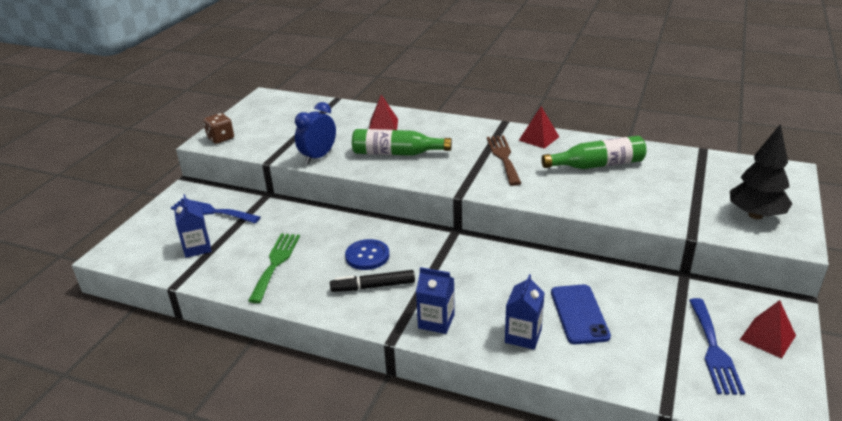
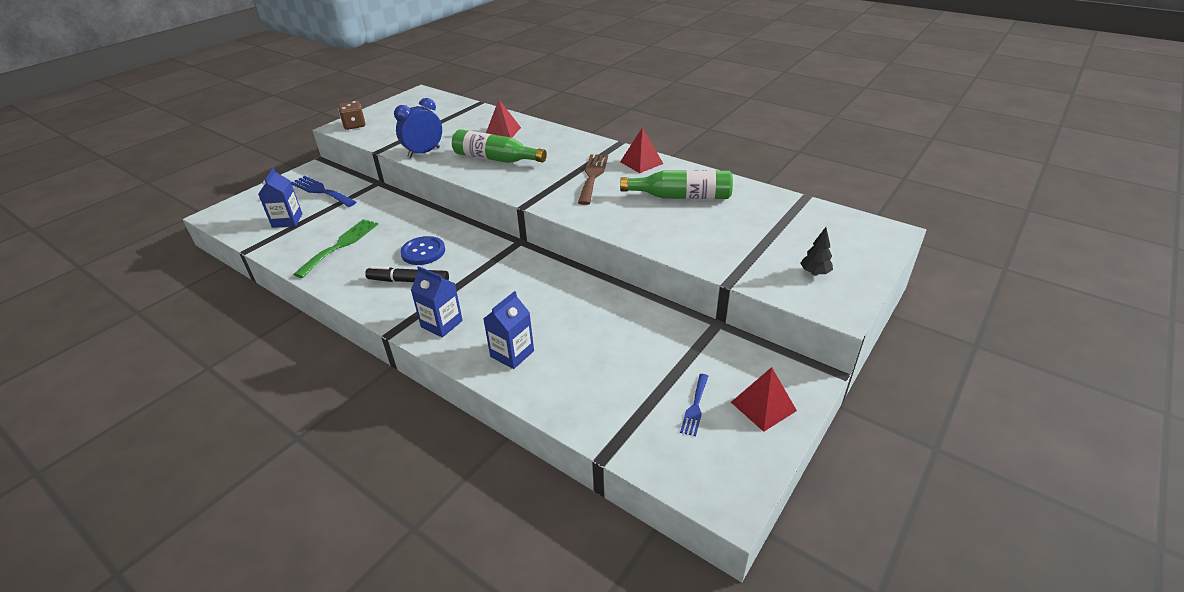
camera: 15 degrees right, 5 degrees up
blue phone [551,284,611,344] -> none
blue fork [689,298,745,395] -> blue fork [680,374,708,436], size x0.56
black tree [730,124,792,219] -> black tree [800,227,833,275], size x0.48

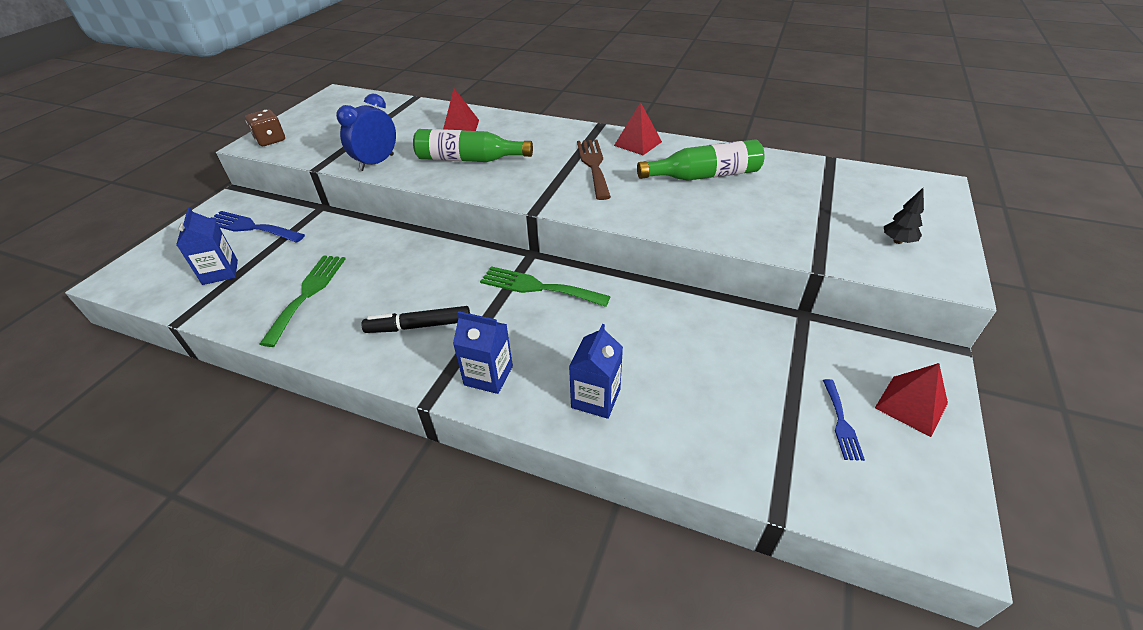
camera: 15 degrees left, 5 degrees up
blue button [400,236,445,265] -> none
none -> green fork [480,266,611,307]

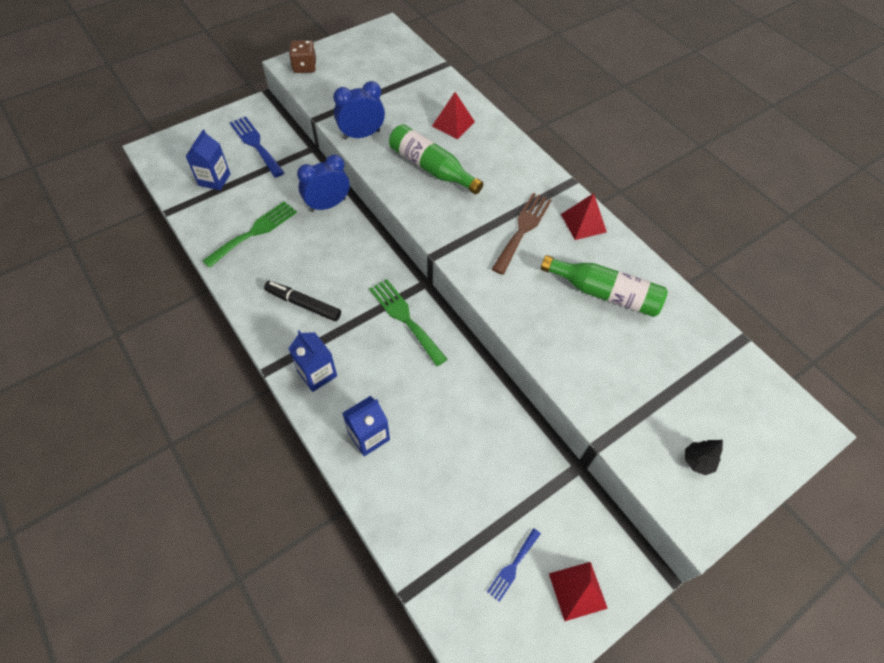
camera: 30 degrees right, 15 degrees up
none -> blue clock [297,155,350,212]

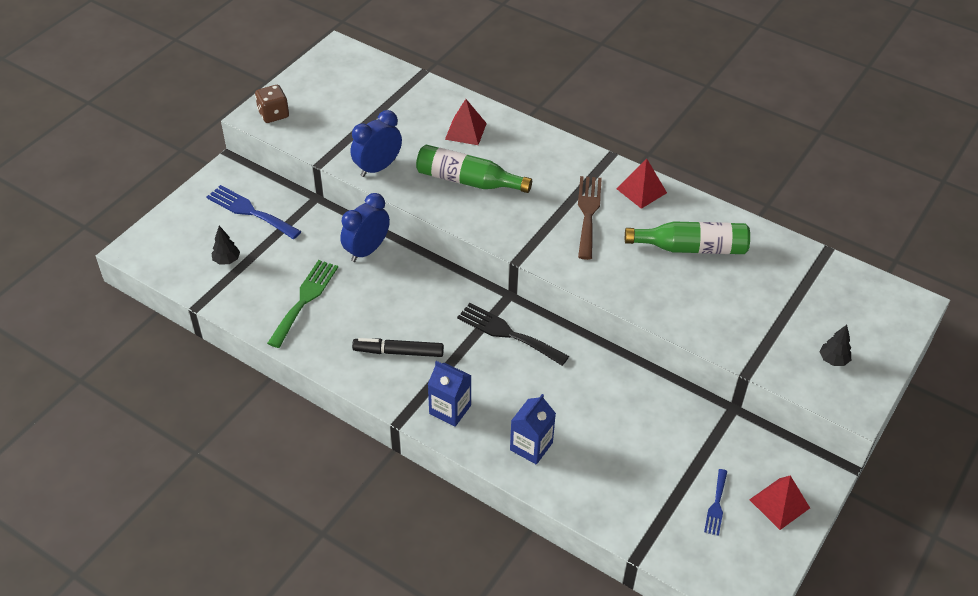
camera: 20 degrees left, 10 degrees down
blue carton [185,129,231,190] -> black tree [212,226,240,265]
green fork [369,279,448,366] -> black fork [457,303,569,366]

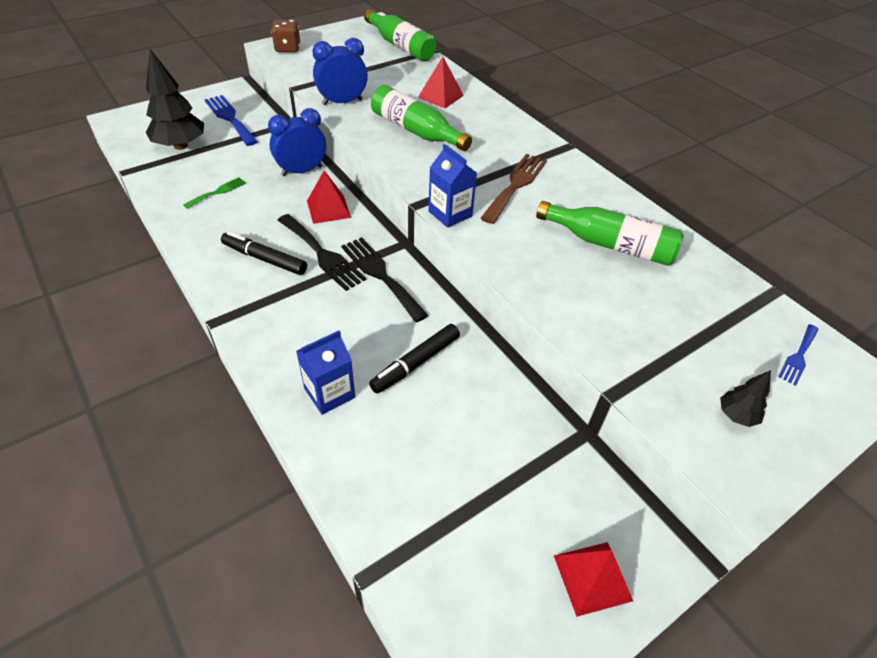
camera: 20 degrees right, 0 degrees up
black tree [212,226,240,265] -> black tree [146,49,204,150], size x2.08
green fork [267,260,338,348] -> green fork [184,177,246,209], size x0.56
blue carton [428,361,472,427] -> blue carton moved to [428,144,477,228]
red pyramid [617,158,667,209] -> red pyramid moved to [307,170,351,224]
blue fork [704,469,727,536] -> blue fork moved to [778,324,819,386]
none -> black fork [278,214,366,291]
none -> green bottle [364,9,437,61]
none -> black marker [369,324,460,394]

